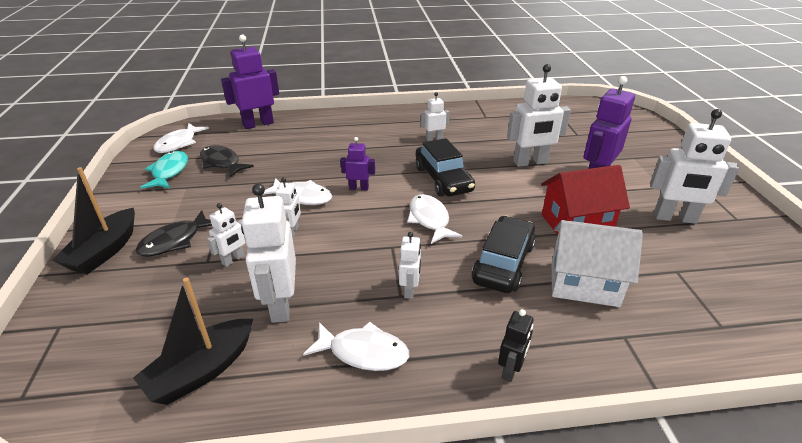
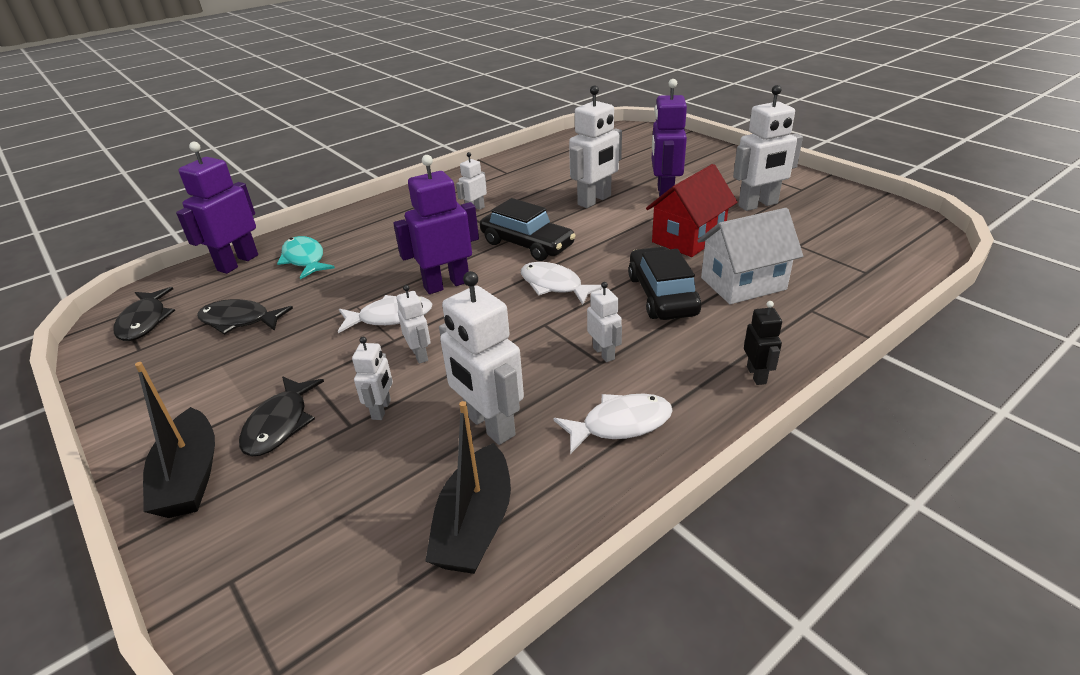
camera: 30 degrees left, 0 degrees up
turquoise fish [140,151,188,189] -> turquoise fish moved to [277,236,335,279]
white fish [153,123,209,153] -> black fish [114,287,175,341]
purple robot [340,137,375,191] -> purple robot [393,155,479,294], size x1.89

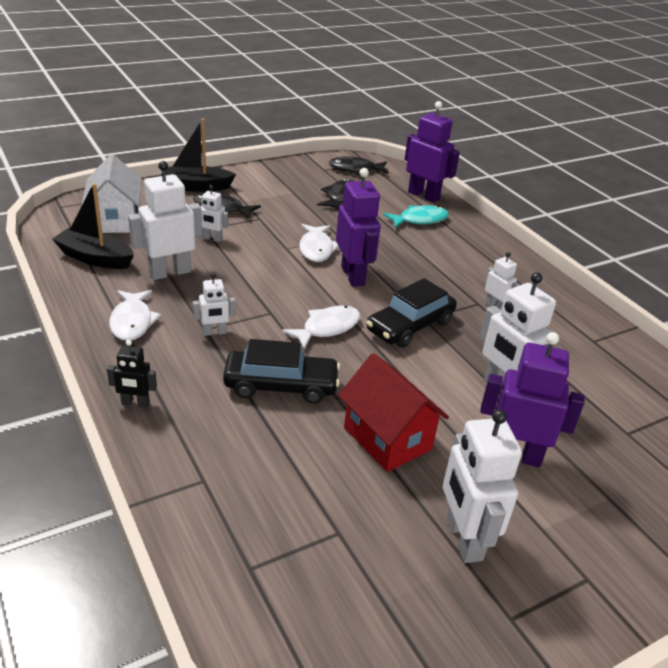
camera: 95 degrees right, 0 degrees up
white robot [396,285,431,364] -> none
white house [697,208,803,304] -> white house moved to [81,154,142,233]

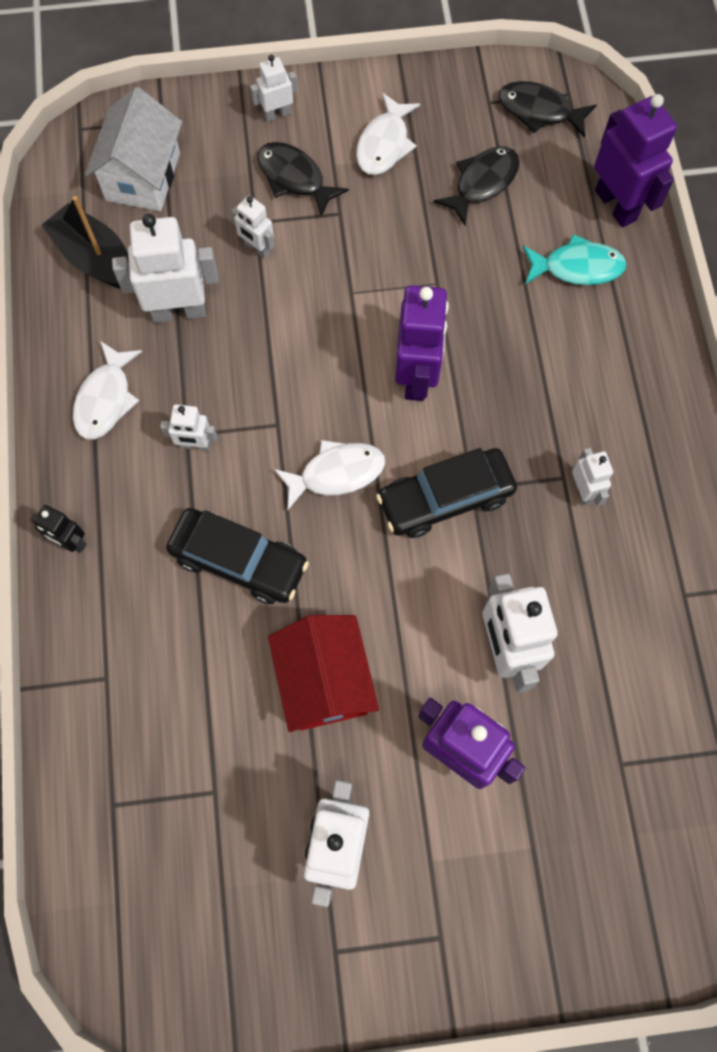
camera: 25 degrees right, 35 degrees up
black boat [161,118,236,192] -> white robot [250,55,298,122]
white fish [299,224,339,262] -> white fish moved to [356,93,420,175]

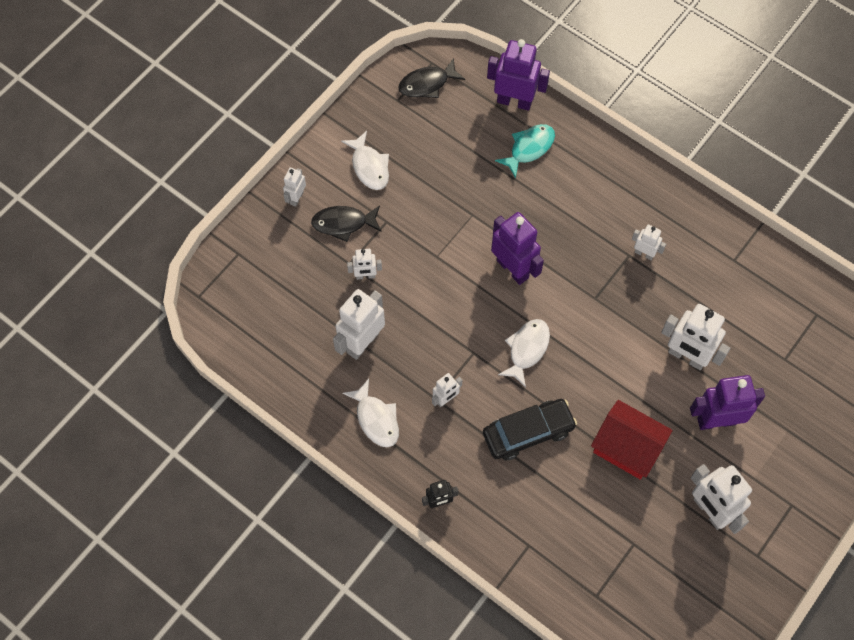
camera: 45 degrees left, 5 degrees down
black boat [42,196,129,289] -> none
white house [85,87,182,211] -> none
black car [376,448,517,538] -> none
black fish [434,146,520,225] -> none

